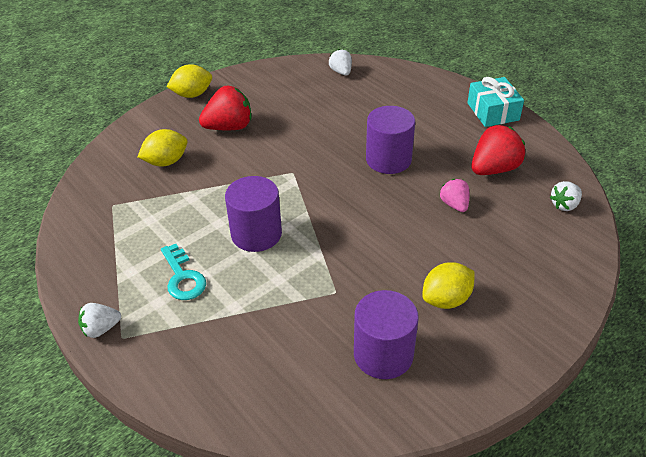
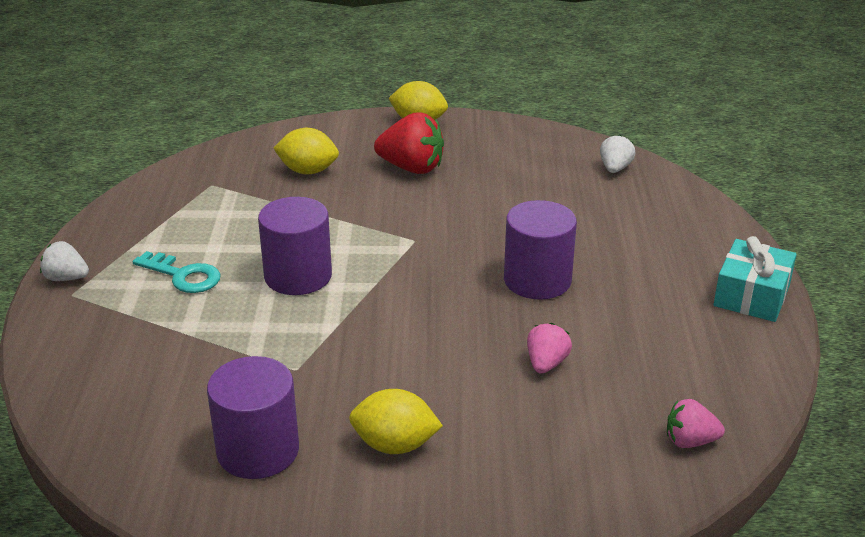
camera: 40 degrees right, 10 degrees down
turquoise key [161,244,206,300] -> turquoise key turned 75 degrees counterclockwise [133,251,221,293]
red strawberry [471,125,525,175] -> none
white strawberry [550,181,582,211] -> pink strawberry [667,399,725,448]

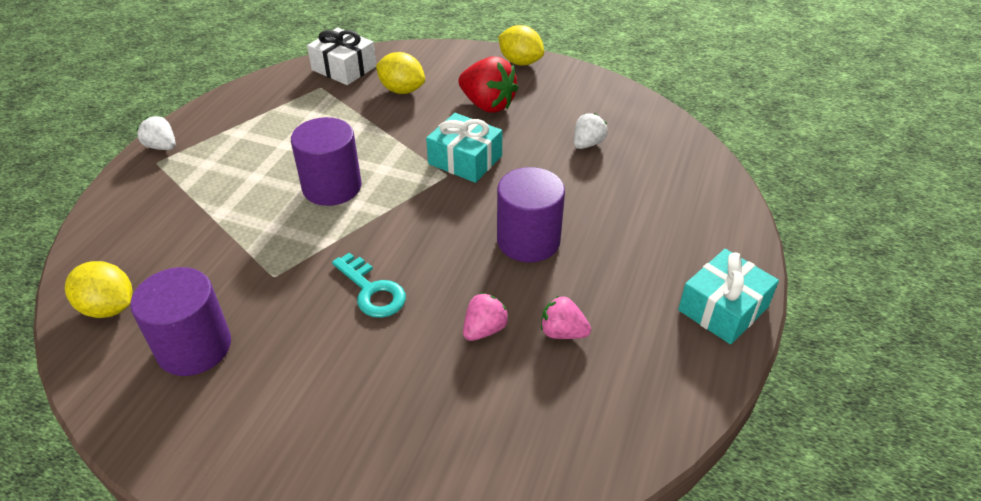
camera: 20 degrees right, 10 degrees up
turquoise key [133,251,221,293] -> turquoise key moved to [332,253,406,318]
yellow lemon [349,389,443,454] -> yellow lemon moved to [65,261,133,318]
white strawberry [600,135,636,173] -> white strawberry moved to [574,113,608,149]
pink strawberry [667,399,725,448] -> pink strawberry moved to [541,295,591,339]
none -> white gift [307,28,376,85]
none -> turquoise gift [426,113,502,183]

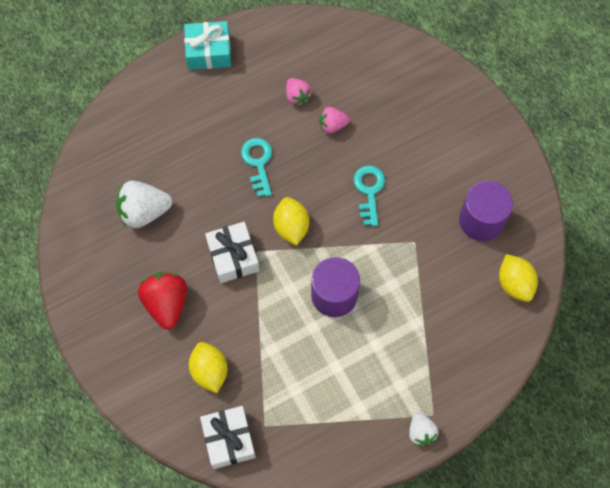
camera: 140 degrees left, 25 degrees up
turquoise gift [426,113,502,183] -> white gift [205,222,259,283]
purple cylinder [497,167,565,262] -> turquoise key [241,138,272,197]
yellow lemon [498,25,544,65] -> yellow lemon moved to [273,197,309,246]
white strawberry [574,113,608,149] -> white strawberry [116,181,172,228], size x1.72

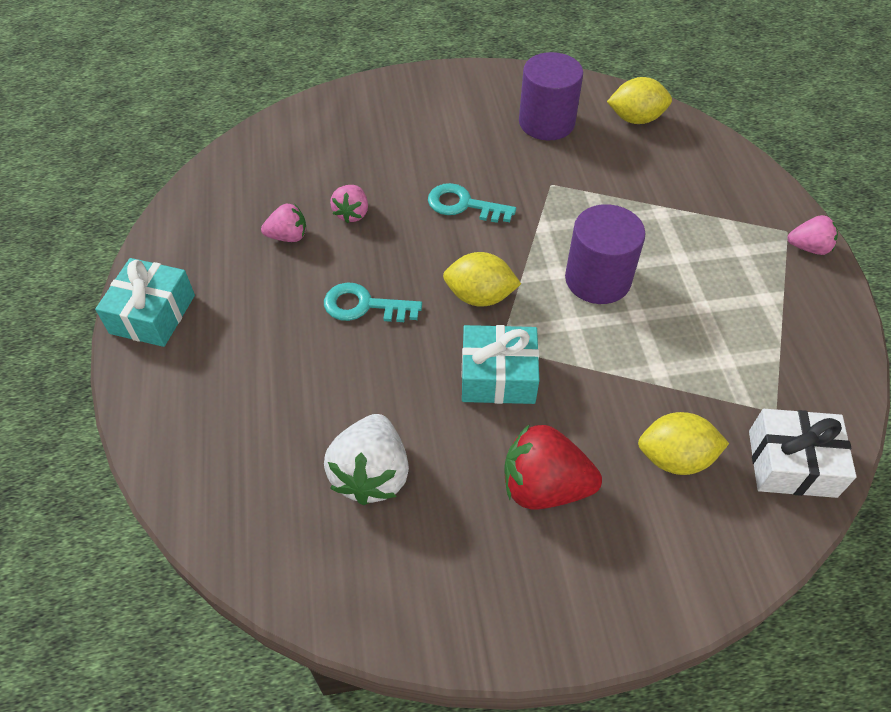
camera: 70 degrees left, 15 degrees down
white gift [205,222,259,283] -> turquoise gift [462,325,539,404]
white strawberry [409,412,439,445] -> pink strawberry [787,215,838,255]

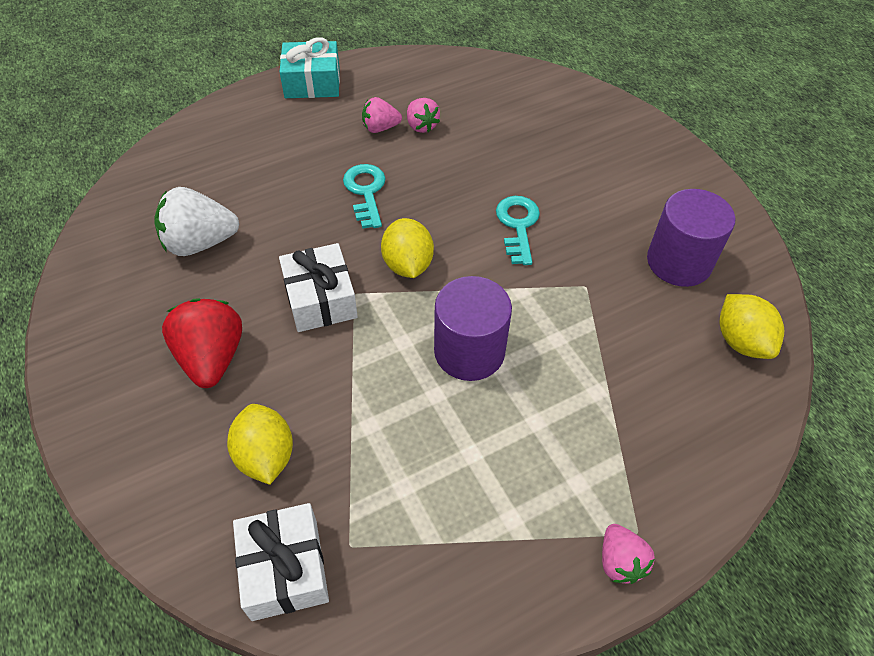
camera: 70 degrees right, 0 degrees up
pink strawberry [330,185,368,223] -> pink strawberry moved to [362,97,402,133]
turquoise gift [462,325,539,404] -> white gift [279,243,358,332]

